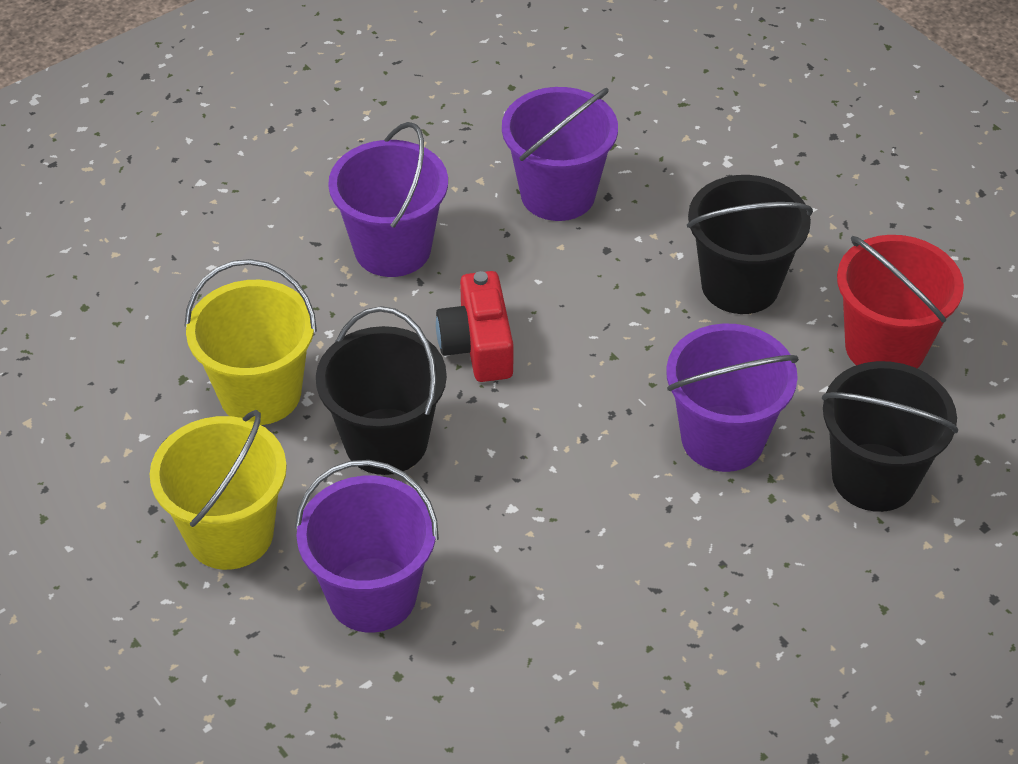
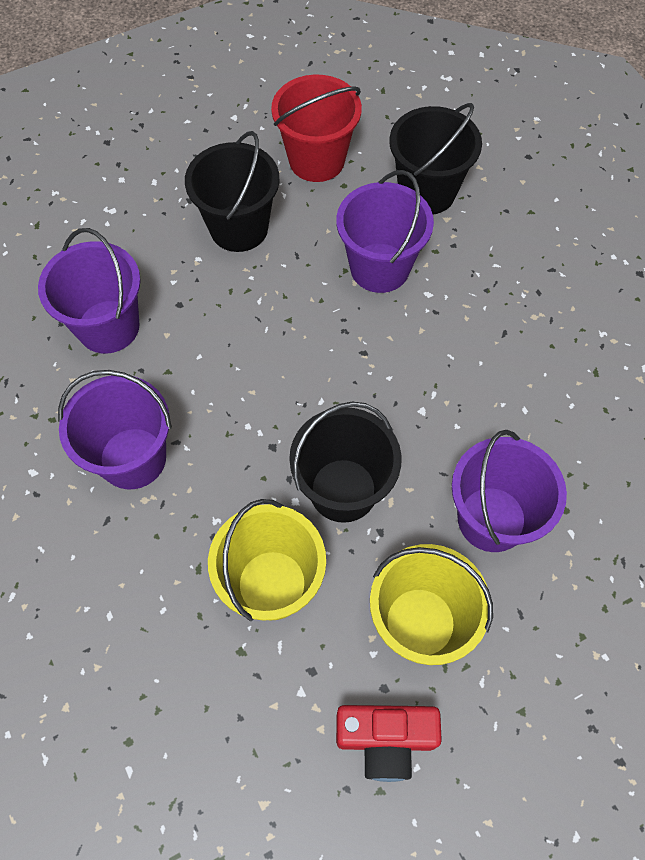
camera: 80 degrees left, 15 degrees up
red camera [436,271,513,382] -> red camera moved to [336,705,442,782]

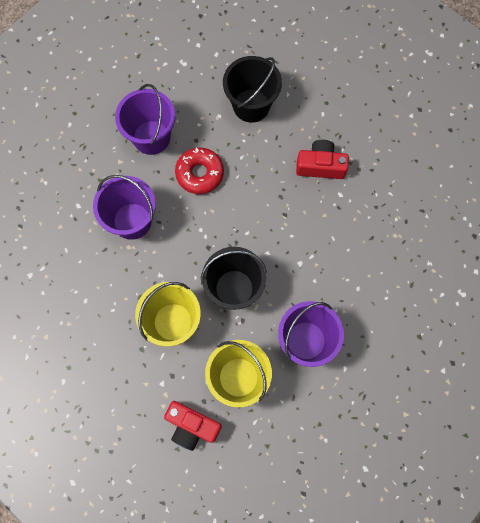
camera: 25 degrees right, 10 degrees up
red bucket [271,75,362,182] -> none
purple bucket [336,170,434,293] -> red camera [296,140,349,179]
black bucket [389,103,482,214] -> none
none -> red donut [175,147,224,194]

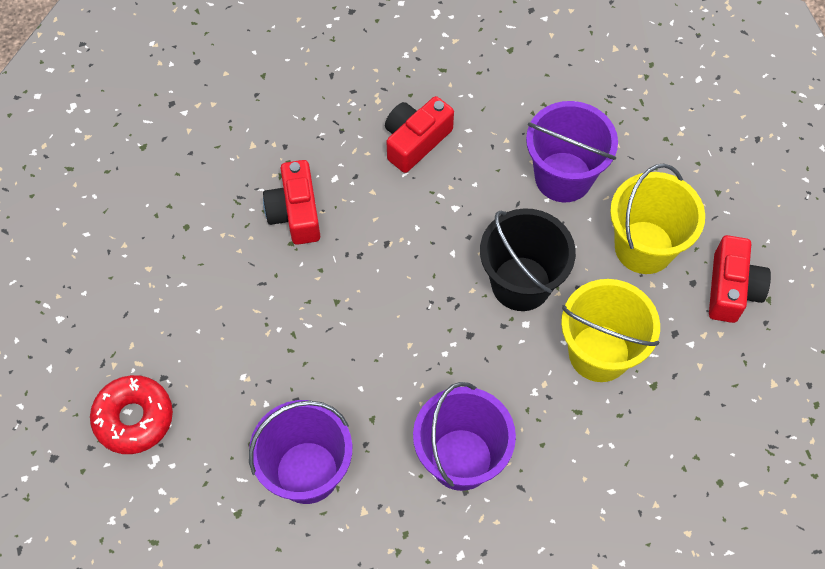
camera: 105 degrees left, 10 degrees down
red donut [175,147,224,194] -> red donut moved to [90,375,173,454]
black bucket [223,56,282,123] -> none
none -> red camera [385,96,454,173]

